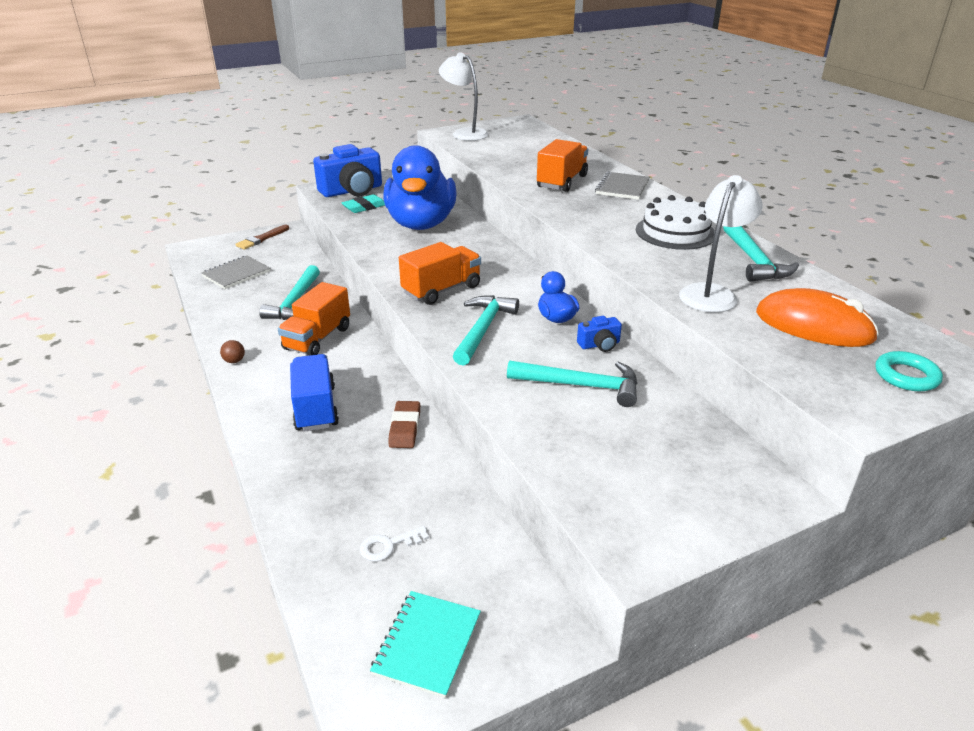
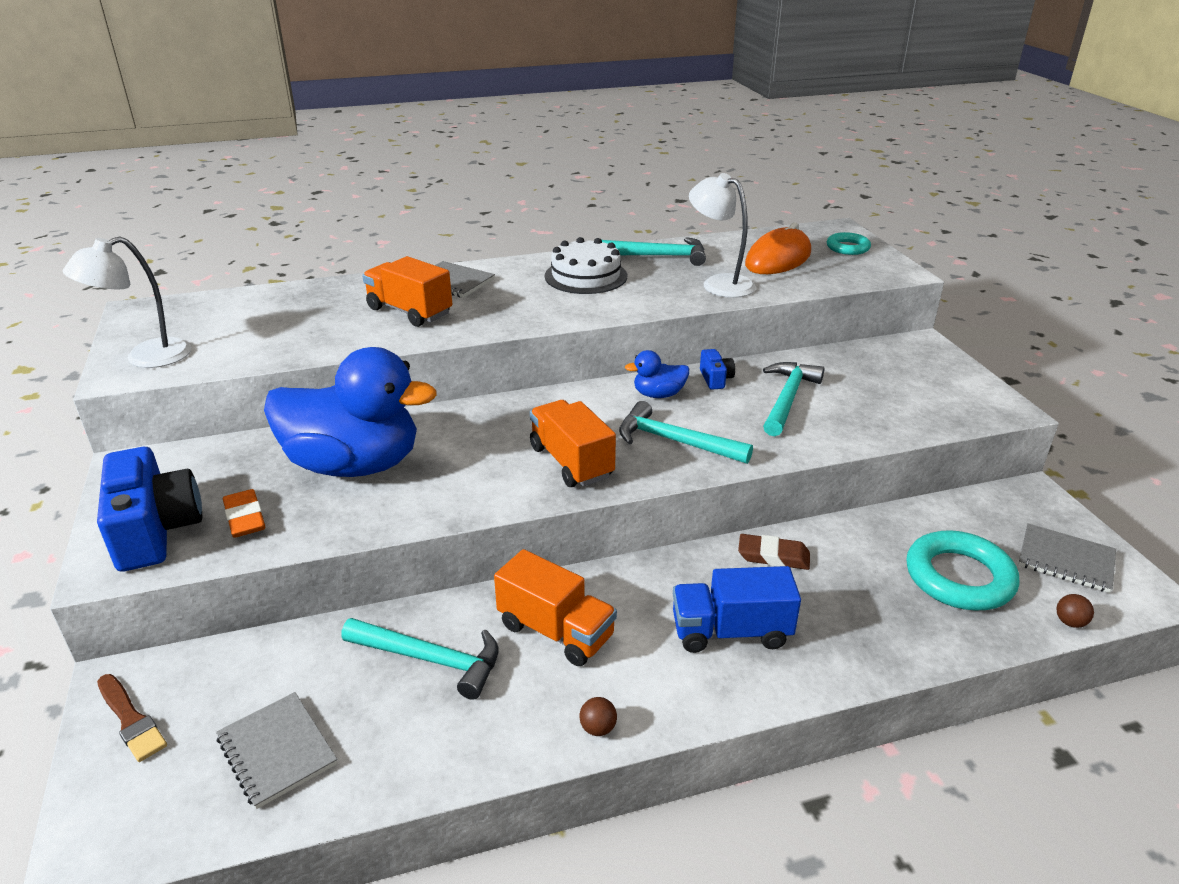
camera: 80 degrees left, 0 degrees up
turquoise eraser [341,194,385,213] -> orange eraser [223,489,265,538]
white key [360,526,429,562] -> turquoise ring [906,530,1019,611]
turquoise notebook [370,591,481,698] -> grey notebook [1018,523,1116,593]
none -> brown ball [1056,594,1094,628]

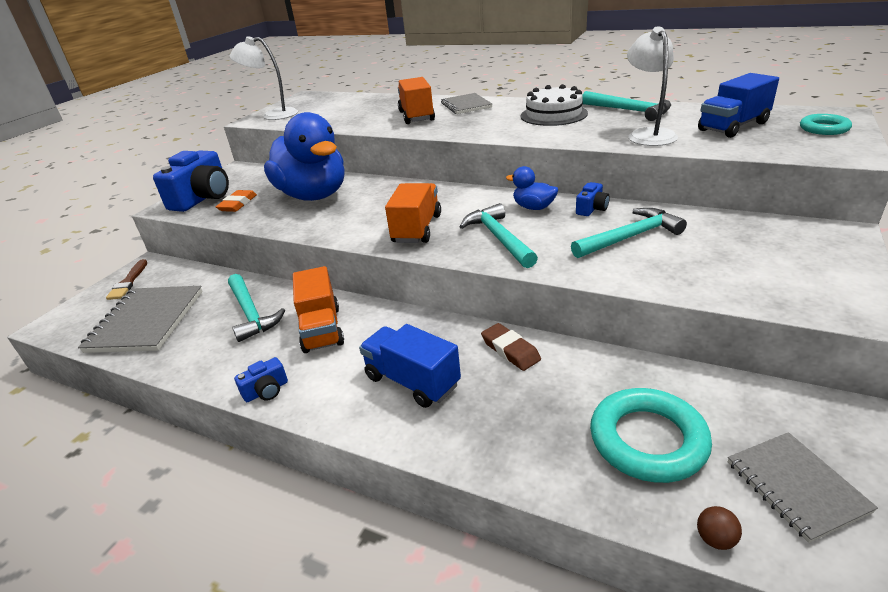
camera: 45 degrees right, 0 degrees up
grey notebook [216,692,337,809] -> grey notebook [78,286,203,353], size x1.58
brown ball [579,697,617,736] -> blue camera [234,357,288,402]
orange mouse [745,223,811,274] -> blue truck [698,73,779,138]

